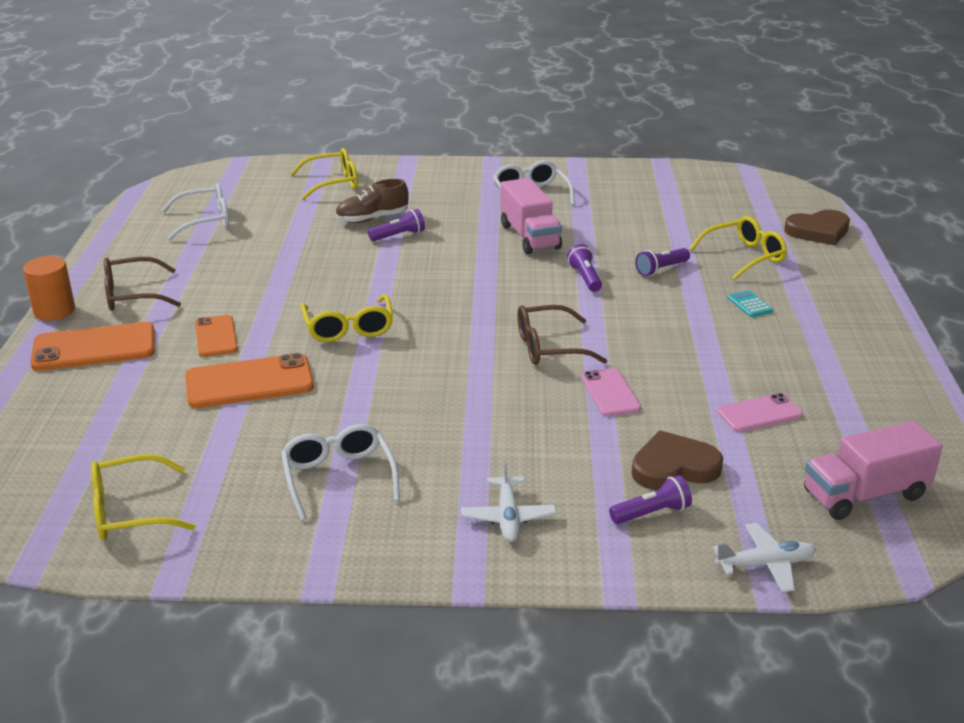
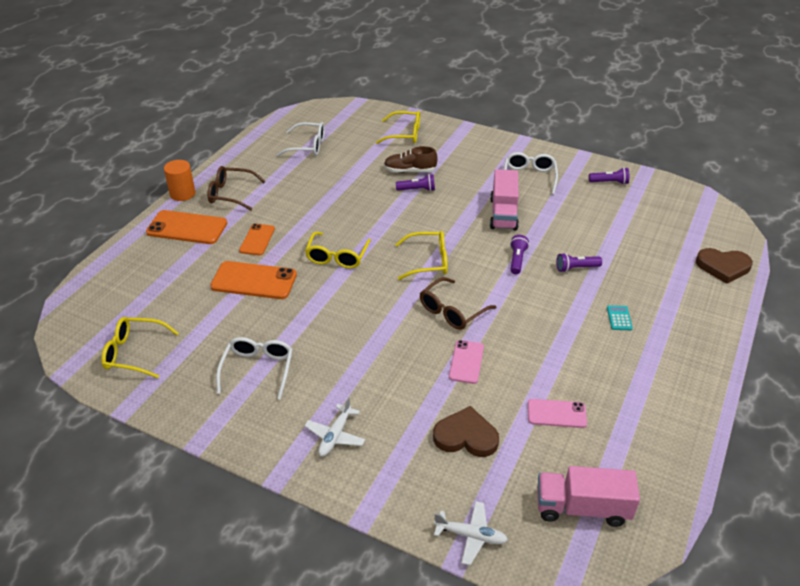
camera: 25 degrees right, 10 degrees up
brown glasses [517,305,607,365] -> brown glasses turned 60 degrees counterclockwise [420,277,496,330]
purple flashlight [609,475,692,524] -> purple flashlight moved to [589,167,629,185]
yellow glasses [689,216,787,280] -> yellow glasses moved to [395,231,448,280]

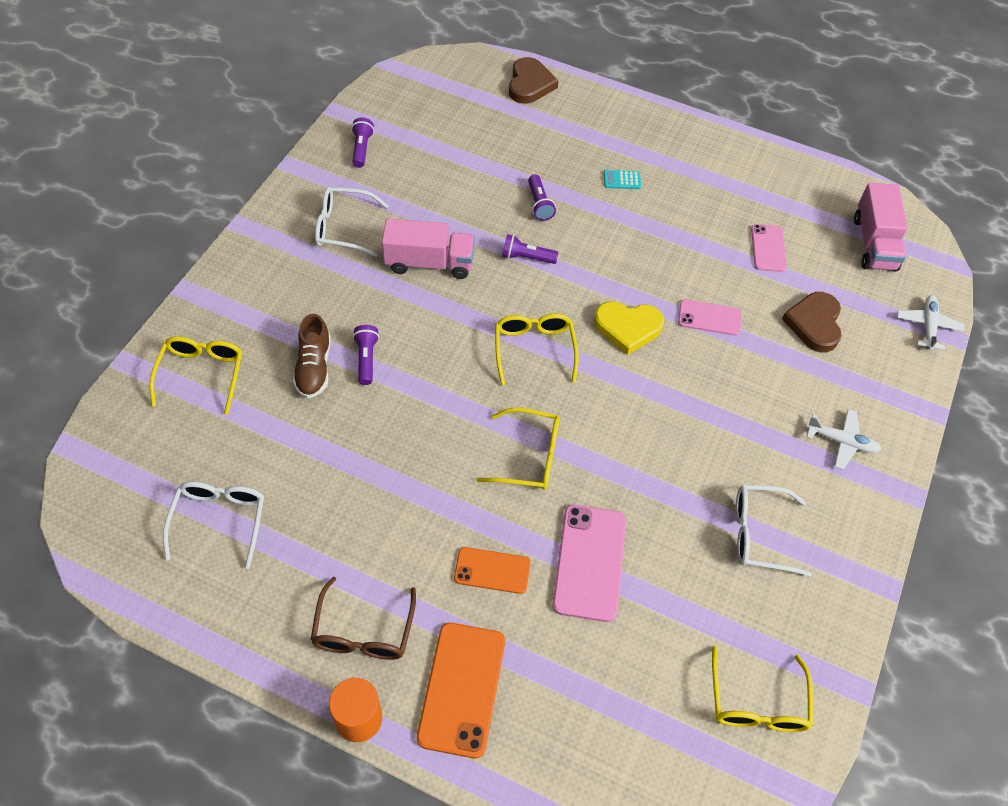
camera: 95 degrees left, 15 degrees up
orange phone [210,261,297,299] -> pink phone [552,504,626,622]
brown glasses [420,277,496,330] -> yellow heart [594,301,664,355]

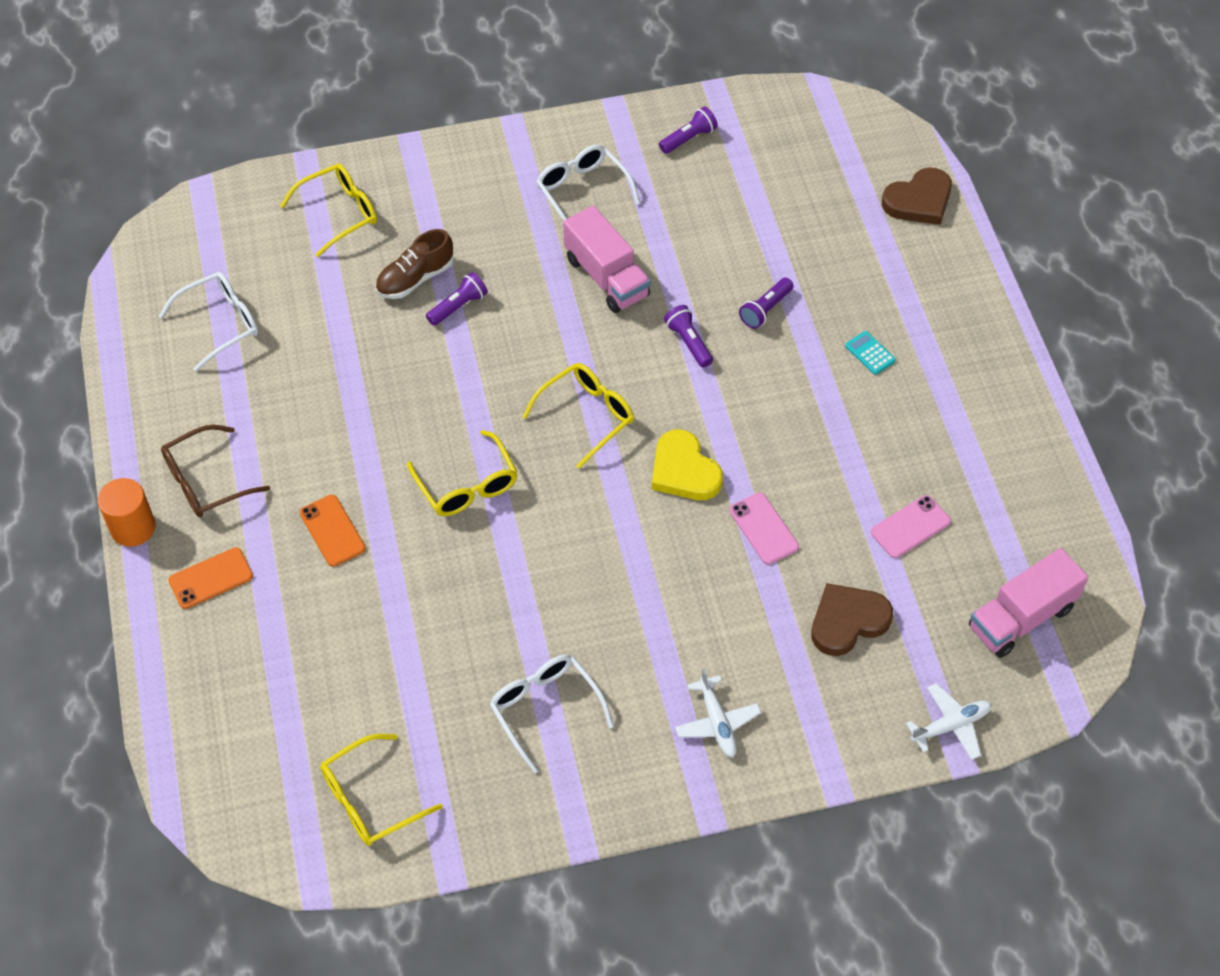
camera: 55 degrees right, 0 degrees up
orange phone [417,623,505,758] -> orange phone [168,547,253,609], size x0.61
pink phone [552,504,626,622] -> none

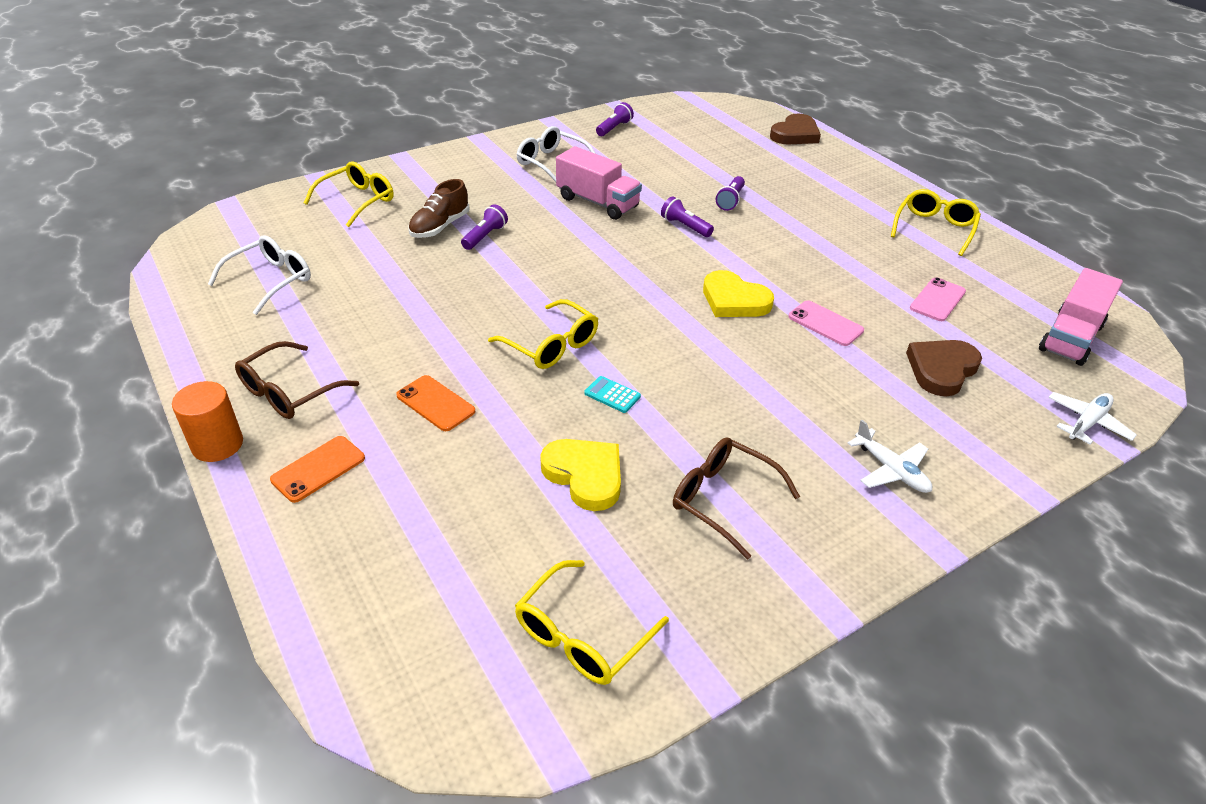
camera: 20 degrees left, 15 degrees down
white glasses [489,654,614,774] -> brown glasses [673,437,800,559]
yellow glasses [523,363,634,469] -> yellow glasses moved to [891,189,981,256]
turquoise calculator [845,331,896,375] -> turquoise calculator moved to [584,376,641,413]
none -> yellow heart [540,439,621,511]

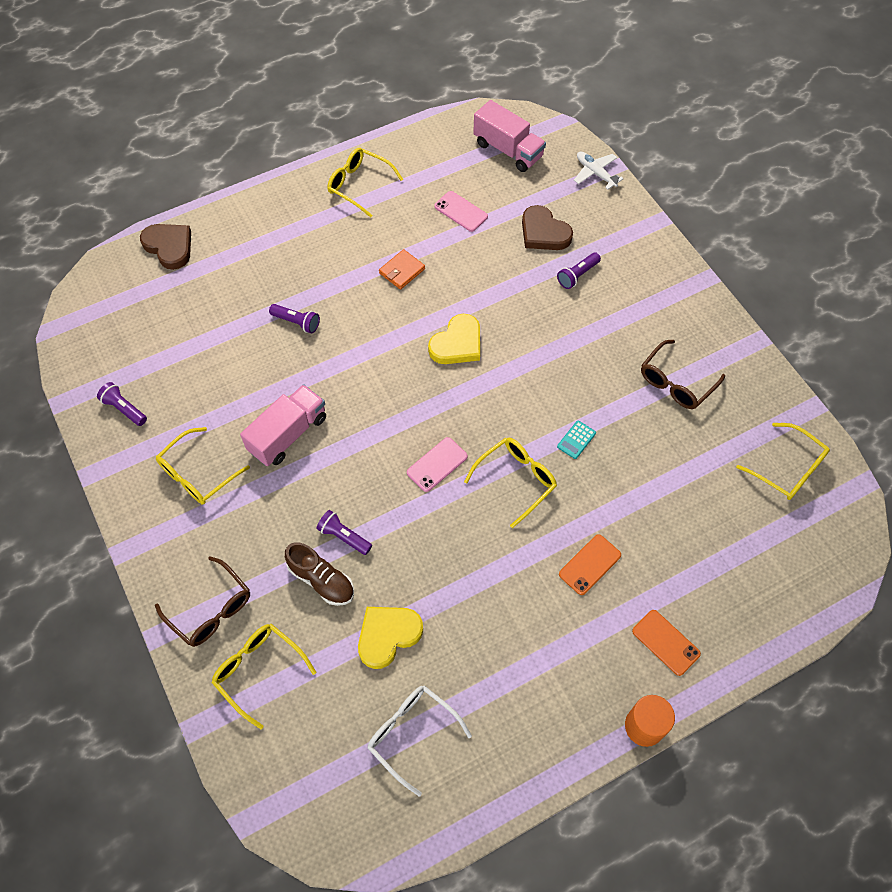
camera: 85 degrees left, 20 degrees up
brown glasses [235,341,359,419] -> brown glasses moved to [155,556,250,647]
white glasses [517,126,596,182] -> yellow glasses [156,427,250,504]
yellow heart [540,439,621,511] -> yellow heart moved to [358,607,423,669]
purple flashlight [661,196,714,237] -> purple flashlight moved to [557,252,601,289]
pink phone [788,300,864,346] -> pink phone moved to [407,437,468,492]
white plane [848,420,932,493] -> none
none -> orange wallet [379,249,425,290]

